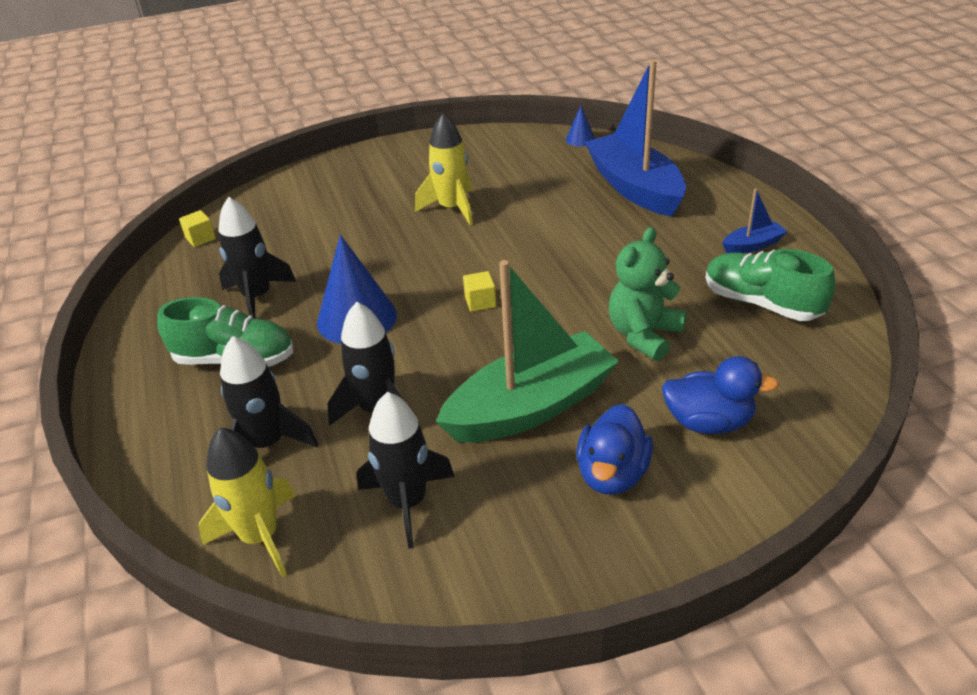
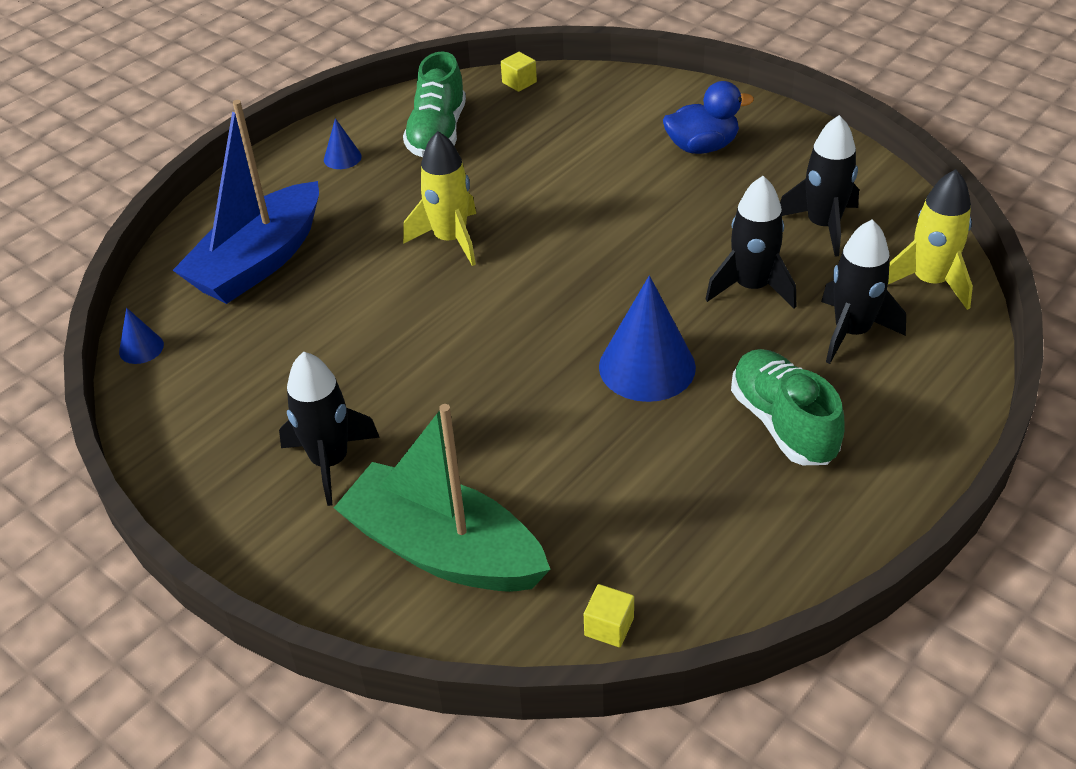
camera: 120 degrees left, 5 degrees up
black rocket [219,197,296,319] -> black rocket moved to [279,352,380,506]
yellow rocket [415,113,473,226] -> yellow rocket moved to [403,131,476,266]
green boat [436,260,619,442] -> green boat moved to [334,404,551,592]
yellow cube [463,271,496,312] -> yellow cube moved to [501,52,537,92]
green teddy bear [609,227,687,361] -> none
blue duck [662,356,779,434] -> none
blue boat [722,189,787,253] -> blue cone [324,118,362,169]

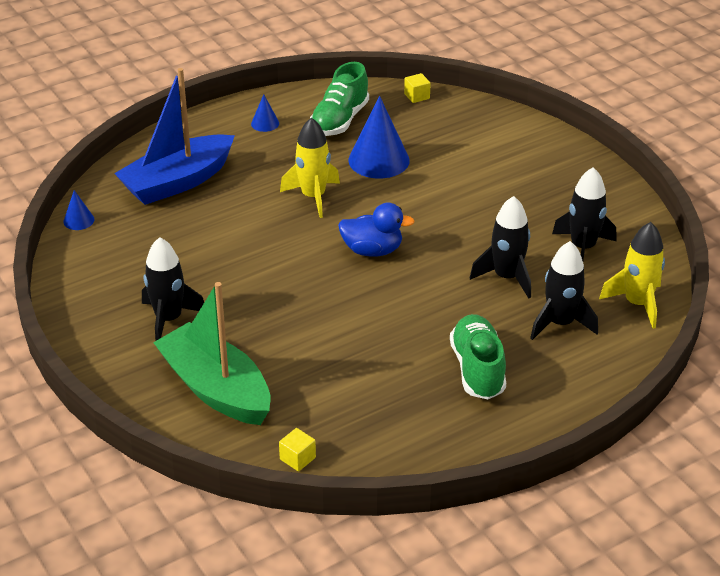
camera: 15 degrees right, 5 degrees down
blue cone [599,275,696,402] -> blue cone moved to [348,96,410,178]
blue duck [663,81,754,154] -> blue duck moved to [338,203,415,257]

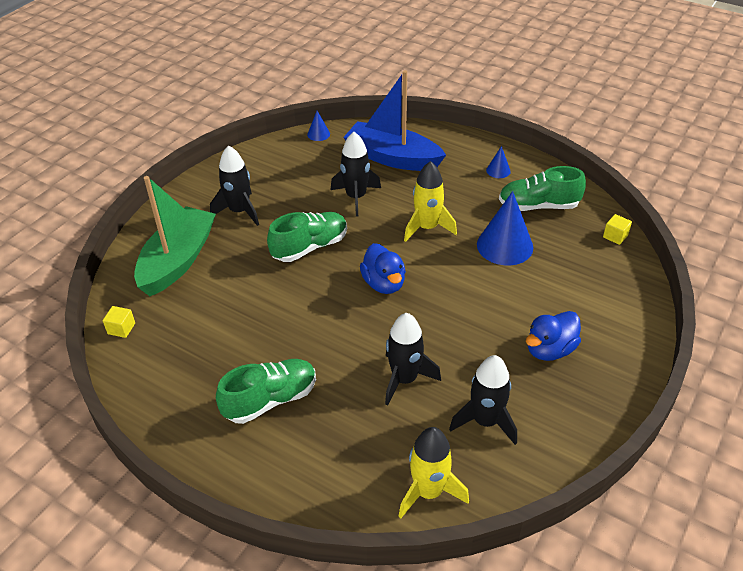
camera: 65 degrees right, 5 degrees up
black rocket [530,241,598,340] -> black rocket moved to [331,132,381,217]
none -> green shoe [267,212,347,262]
none -> blue duck [526,311,581,361]

